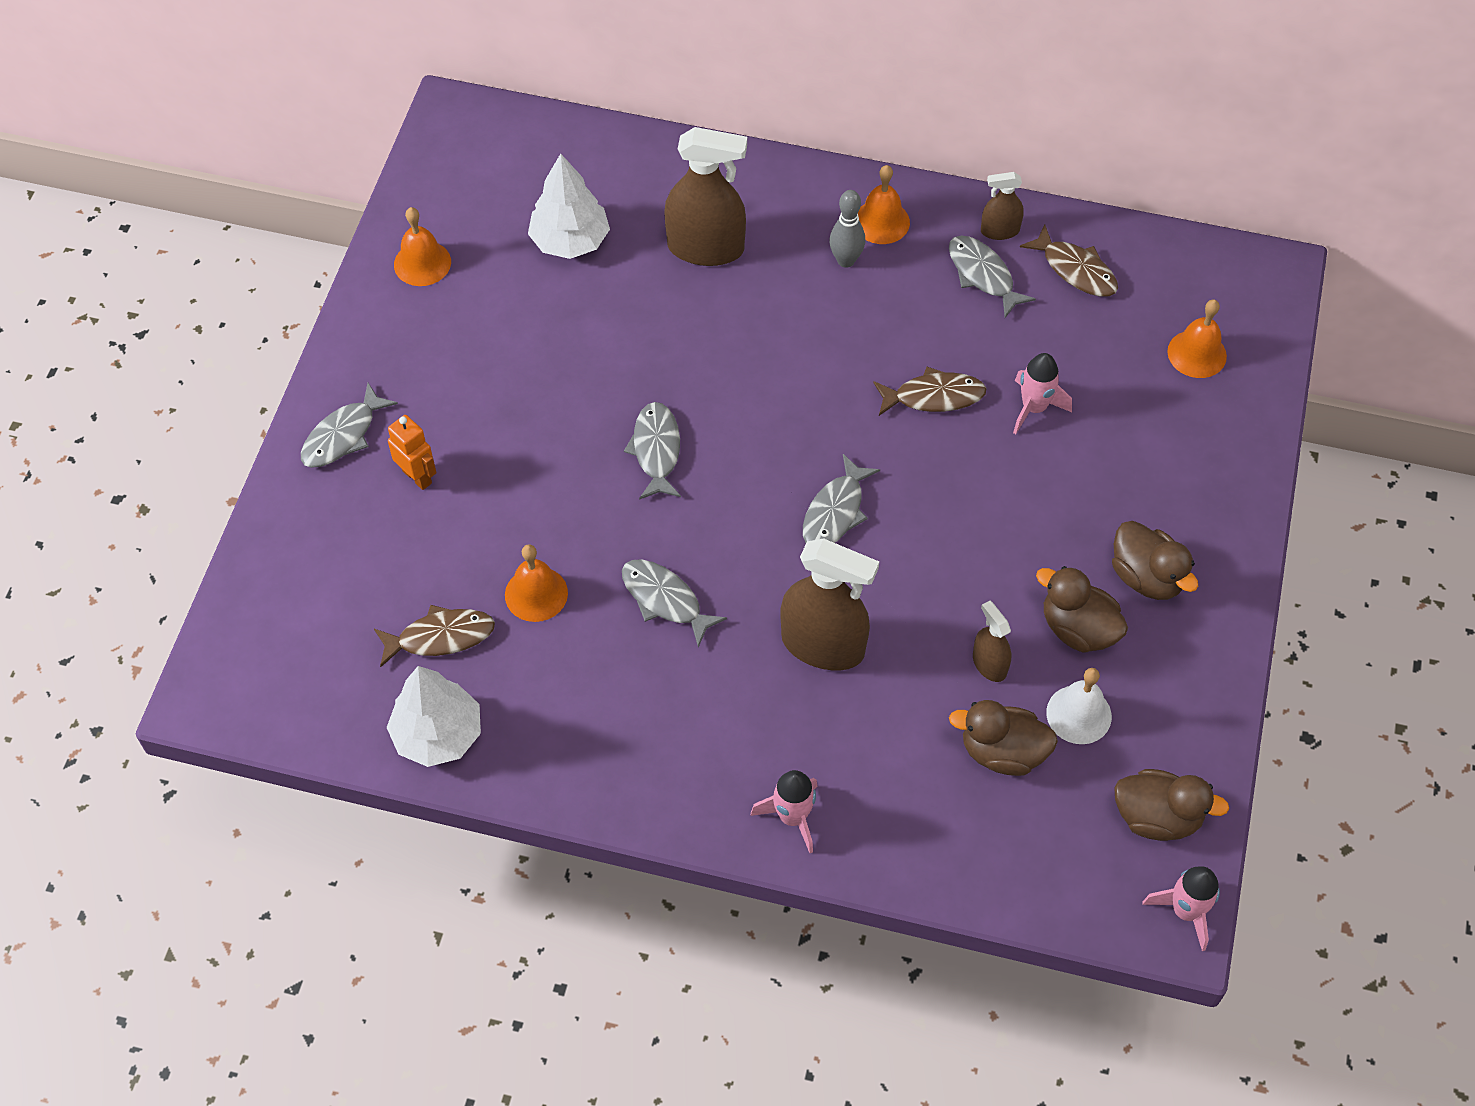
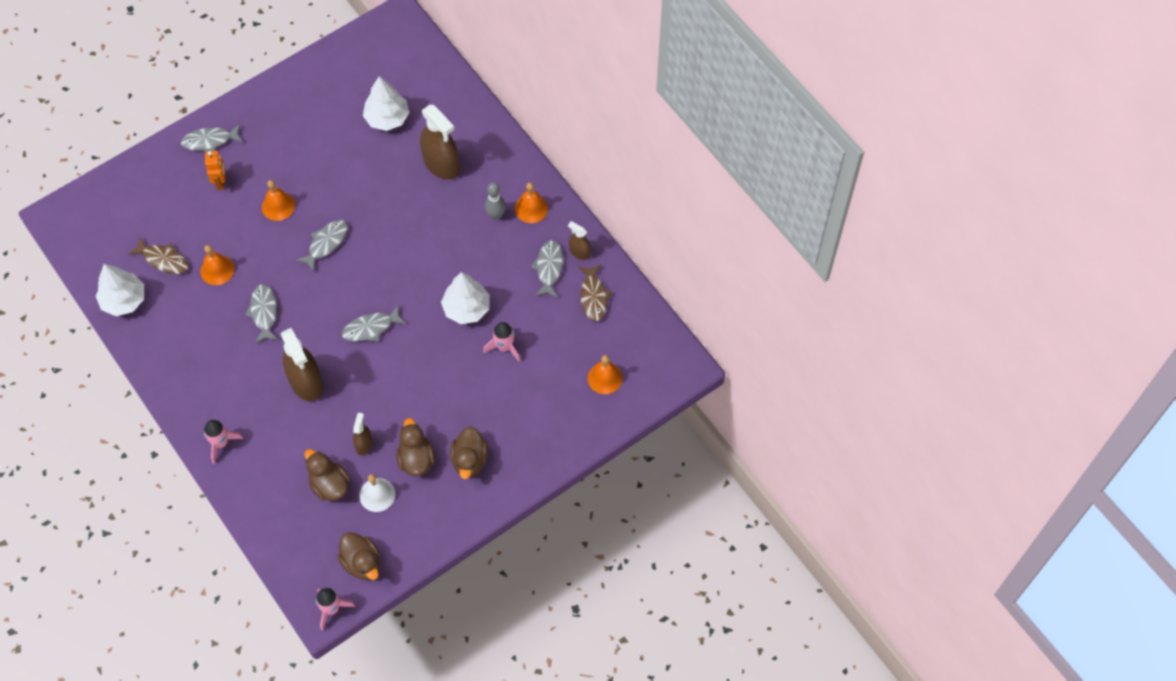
camera: 40 degrees right, 5 degrees up
orange bell [394,207,451,286] -> orange bell moved to [262,180,295,221]
brown fish [873,367,987,416] -> white tree [441,272,490,324]

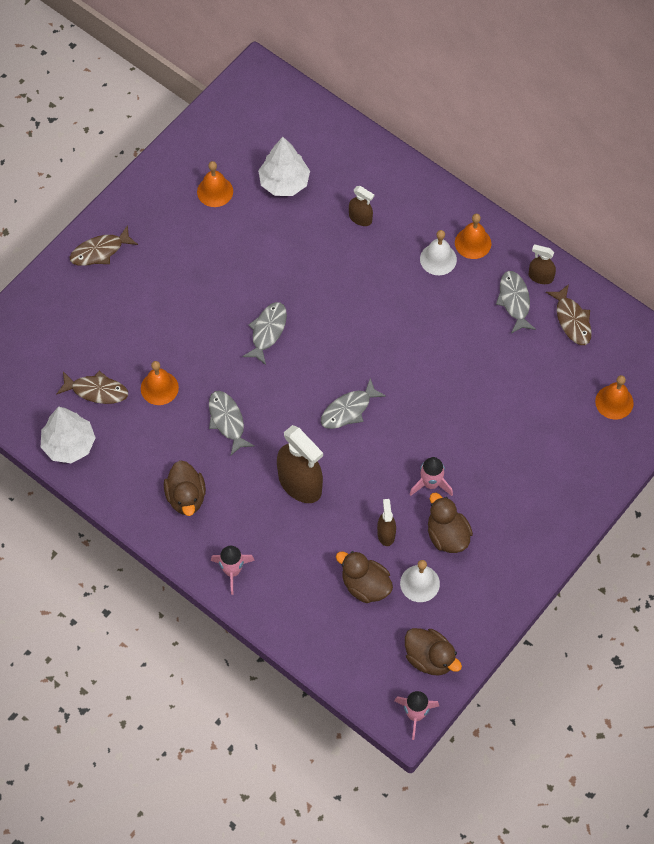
camera: 15 degrees left, 0 degrees up
grey fish [181,124,243,152] -> brown fish [70,225,138,266]
orange robot [205,151,225,190] -> none
orange bell [262,180,295,221] -> orange bell moved to [197,161,233,207]
brown spray bottle [420,105,459,180] -> brown spray bottle [349,186,374,226], size x0.51
white tree [441,272,490,324] -> none
brown duck [450,426,488,479] -> brown duck moved to [164,460,206,516]
pink rocket [483,322,520,362] -> pink rocket moved to [410,457,453,496]
grey bowling pin [485,182,506,220] -> white bell [420,230,457,275]

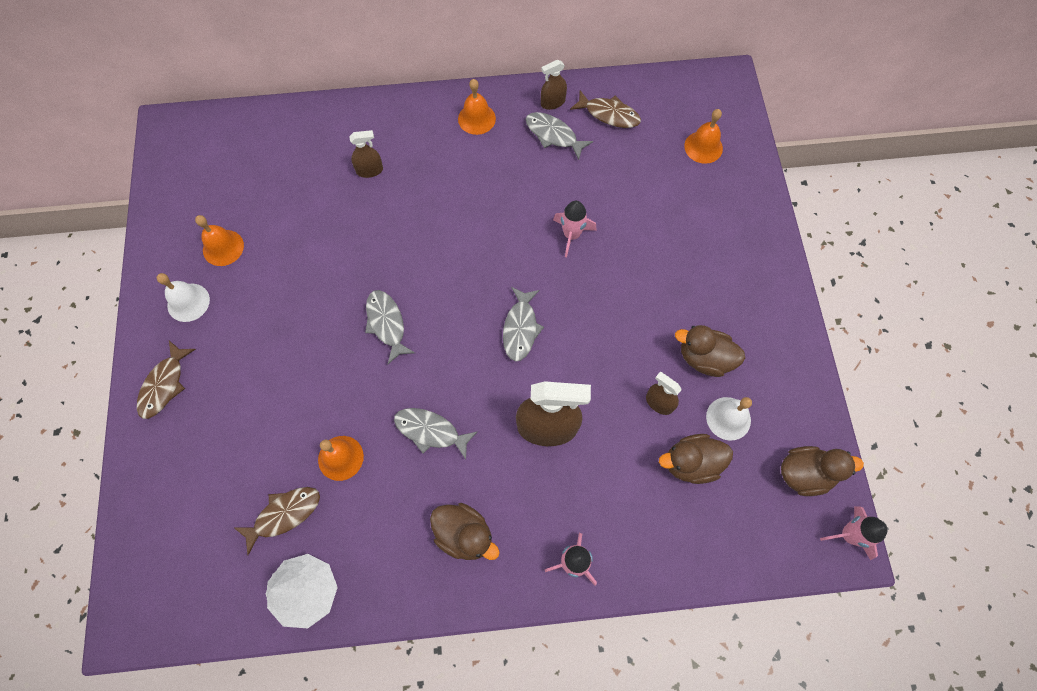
camera: 45 degrees left, 5 degrees up
white tree [258,137,310,196] -> none
pink rocket [410,457,453,496] -> pink rocket moved to [553,201,597,257]
white bell [420,230,457,275] -> white bell moved to [157,273,210,322]

